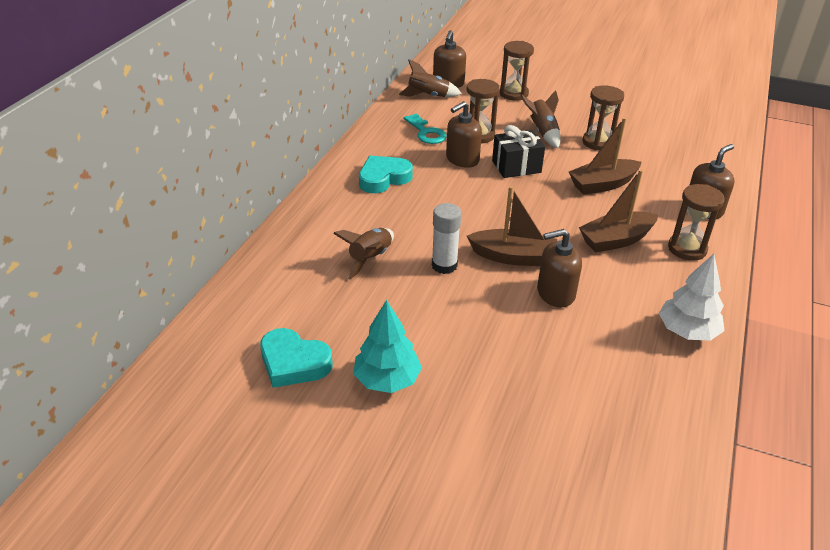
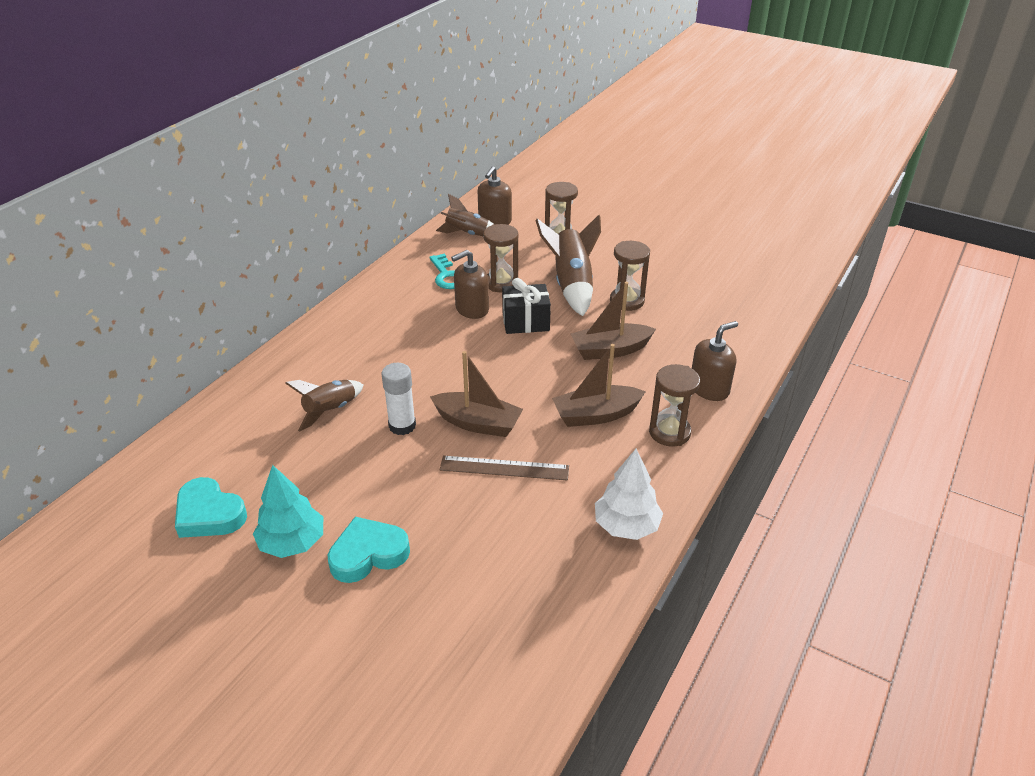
camera: 10 degrees right, 0 degrees up
turquoise heart [359,156,413,193] -> turquoise heart moved to [328,517,410,583]
brown rocket [520,90,561,148] -> brown rocket [535,215,601,316], size x1.56
brown soap dispenser [537,229,582,307] -> brown ruler [440,456,569,480]

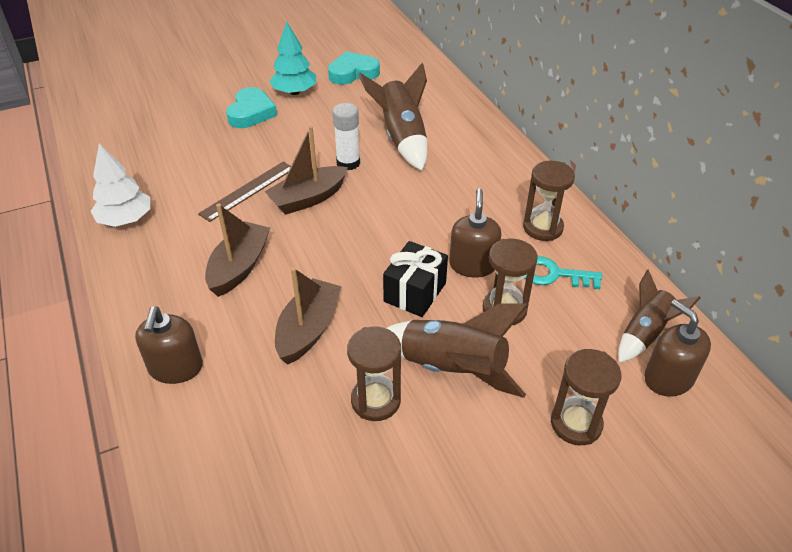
camera: 125 degrees right, 5 degrees up
brown rocket [285,380,363,432] -> brown rocket [358,63,427,171], size x1.56
brown hourglass [649,364,700,447] -> brown hourglass moved to [523,161,575,241]

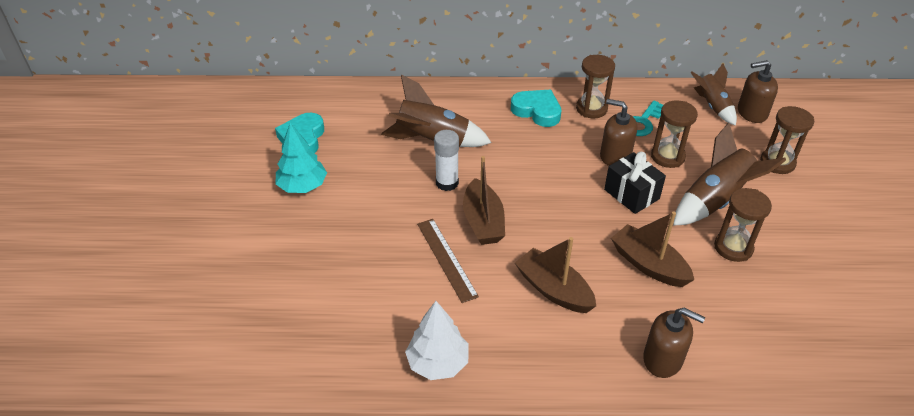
camera: 65 degrees left, 0 degrees up
turquoise heart [226,87,277,128] -> turquoise heart moved to [511,90,561,127]

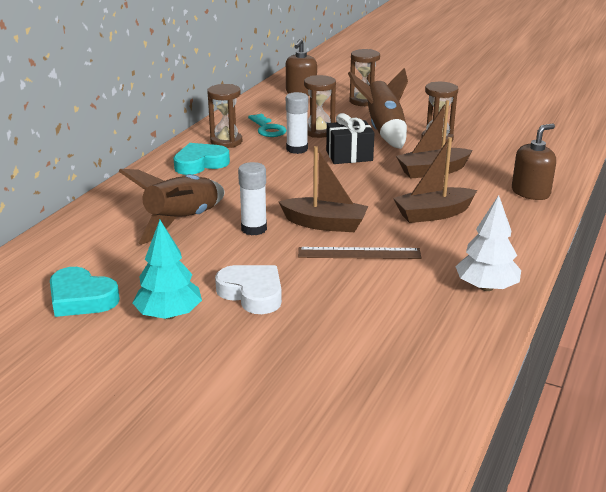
camera: 65 degrees left, 15 degrees down
brown soap dispenser [600,99,637,166] -> white glue stick [286,92,308,154]
brown rocket [690,63,737,126] -> none
none -> white heart [215,265,282,314]

